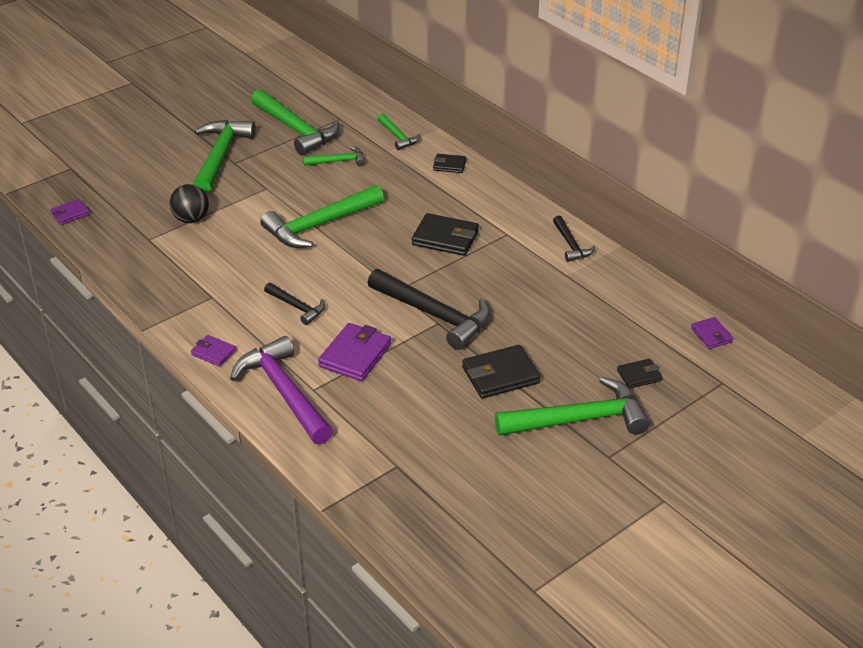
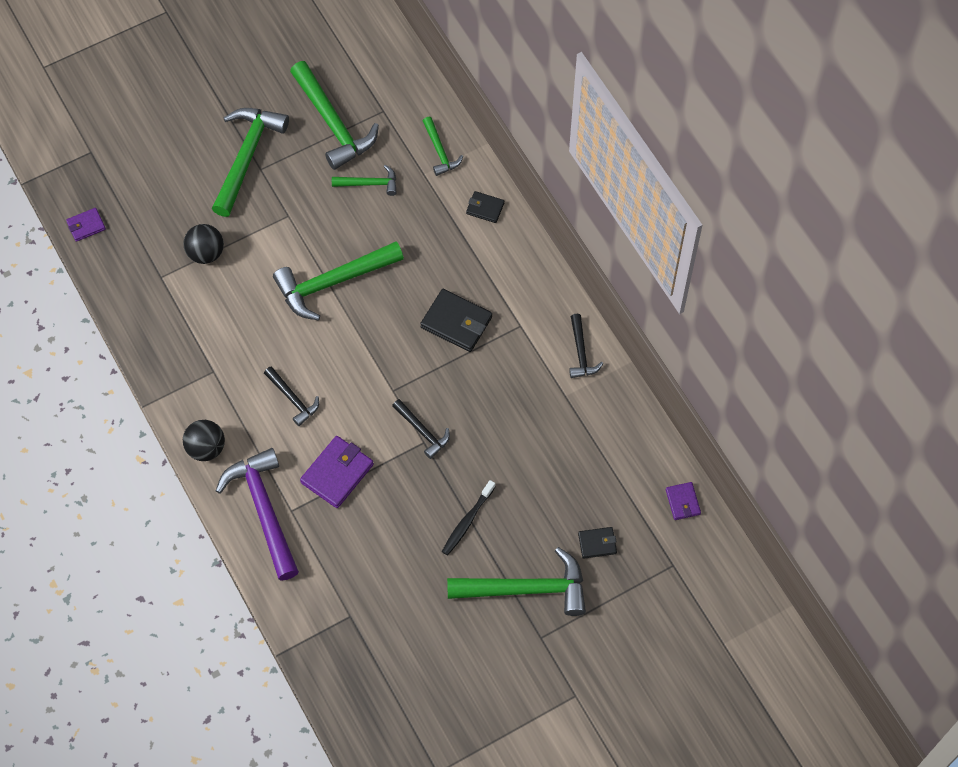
camera: 10 degrees right, 25 degrees up
purple wallet [191,335,236,367] -> black ball [183,420,225,461]
black hammer [368,269,491,350] -> black hammer [392,399,450,459], size x0.52
black wallet [462,345,540,399] -> black toothbrush [442,480,495,555]

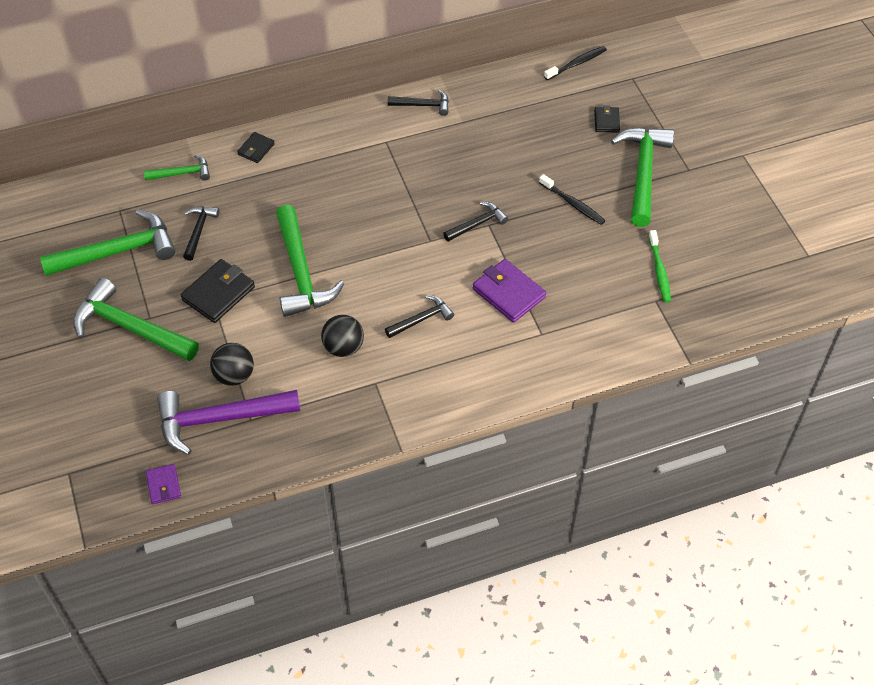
camera: 80 degrees left, 10 degrees down
black ball [183,420,225,461] -> black ball moved to [321,315,364,357]
purple hammer [216,448,299,581] -> purple hammer moved to [157,390,300,455]
green hammer [332,165,397,196] -> black hammer [183,206,219,261]
black wallet [420,289,492,352] -> black wallet moved to [181,259,255,323]
purple wallet [666,482,701,520] -> black toothbrush [544,46,607,80]
none -> green toothbrush [649,230,671,302]

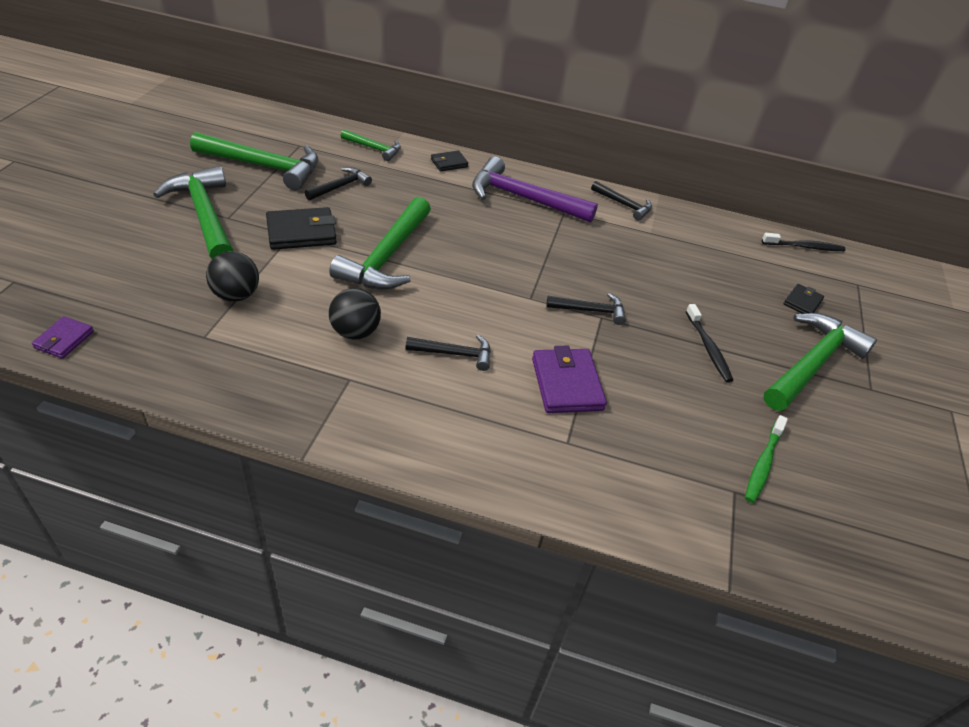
camera: 30 degrees right, 10 degrees down
purple hammer [157,390,300,455] -> purple hammer moved to [472,157,598,223]

